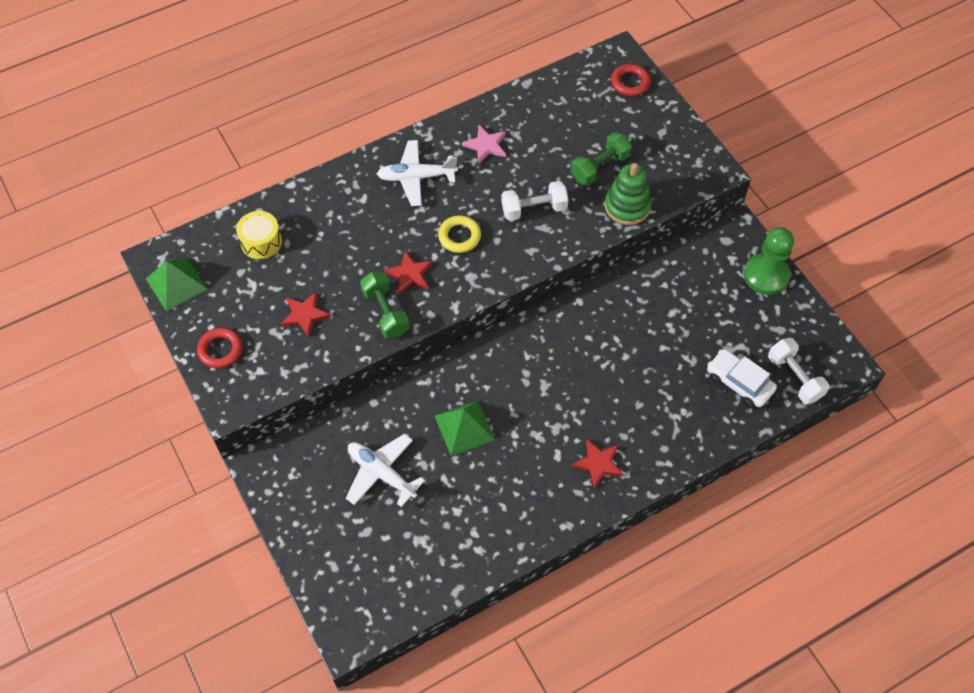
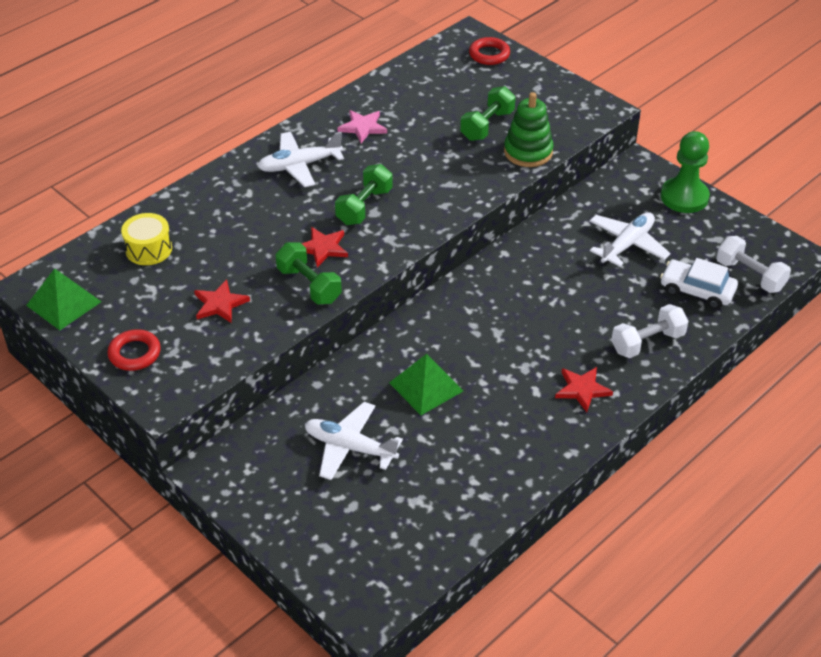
camera: 15 degrees left, 15 degrees down
yellow ring [438,216,481,253] -> green dumbbell [335,164,393,225]
white dumbbell [501,181,568,221] -> white dumbbell moved to [611,304,688,358]
none -> white plane [590,212,671,267]

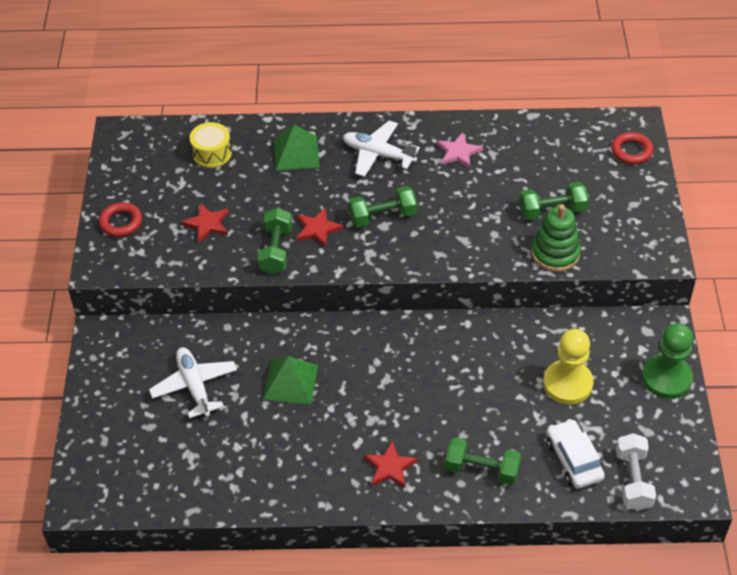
camera: 45 degrees right, 5 degrees up
green pyramid [26,268,102,330] -> green pyramid moved to [274,124,320,170]
white plane [590,212,671,267] -> yellow pawn [543,329,594,404]
white dumbbell [611,304,688,358] -> green dumbbell [445,438,521,485]

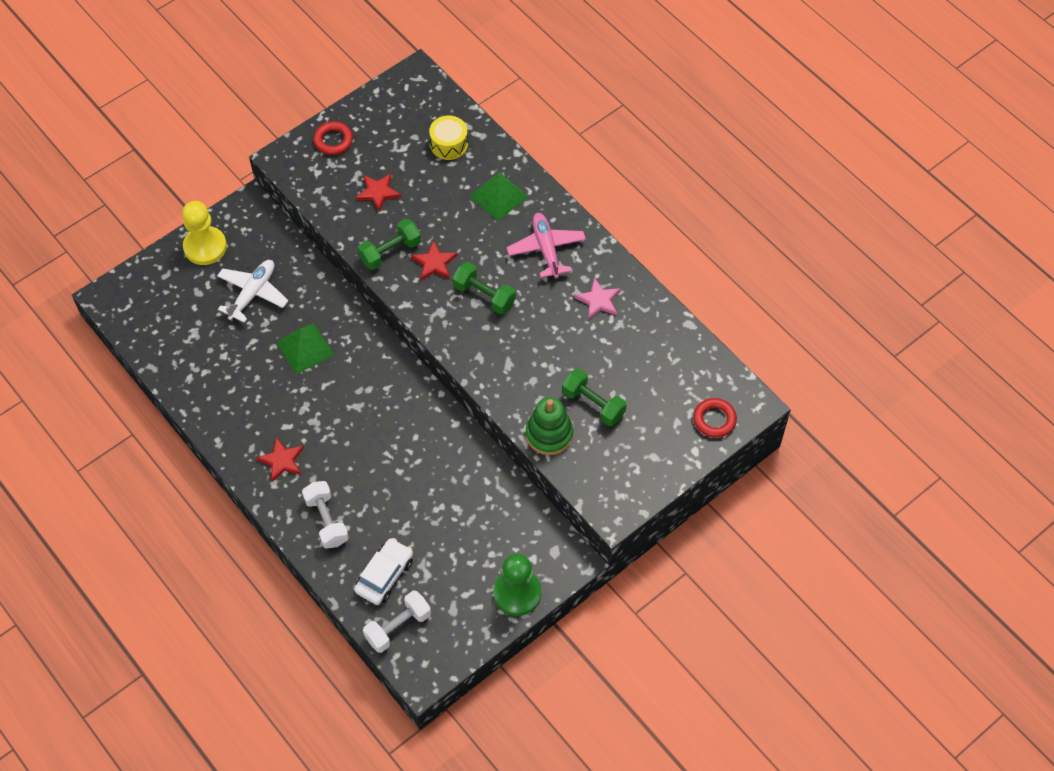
camera: 50 degrees right, 10 degrees up
white plane [343,121,420,177] -> pink plane [507,213,586,278]
green dumbbell [445,438,521,485] -> white dumbbell [302,481,349,549]
yellow pawn [543,329,594,404] -> yellow pawn moved to [182,201,227,265]

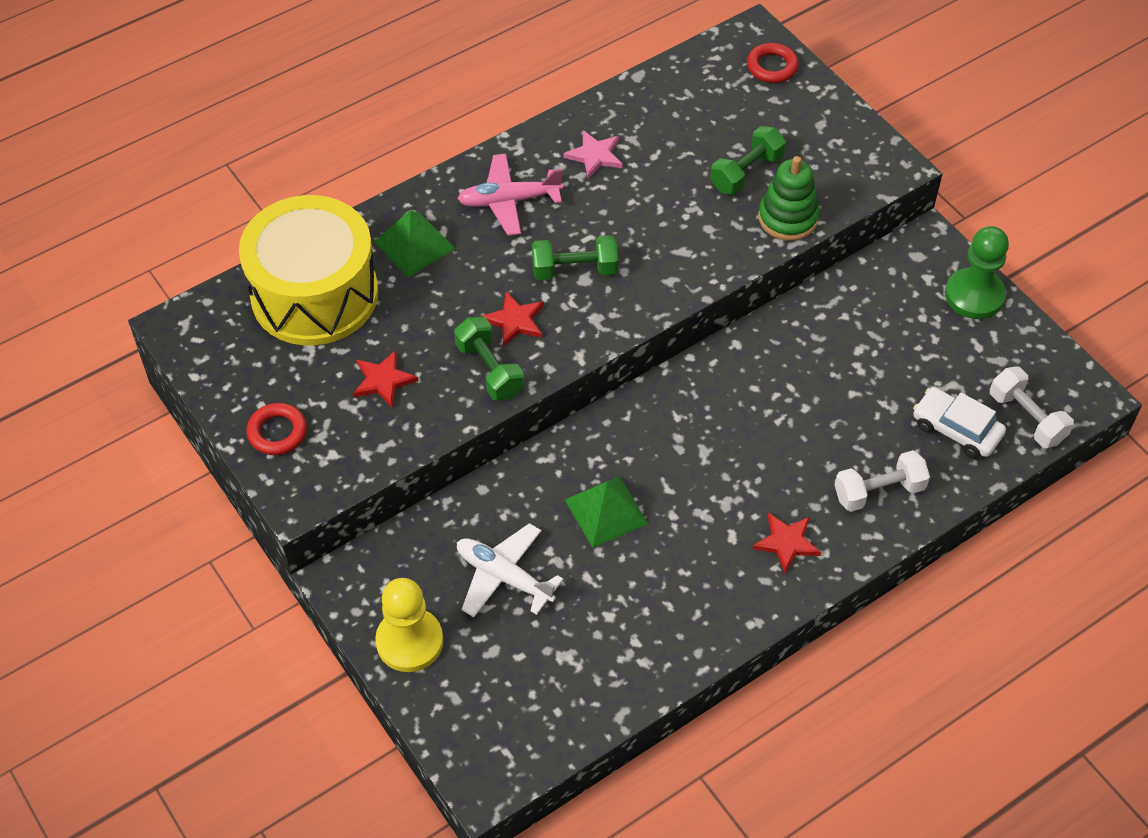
camera: 85 degrees left, 5 degrees down
yellow drum [429,115,468,160] -> yellow drum [239,195,378,345], size x2.34
green dumbbell [453,262,516,314] -> green dumbbell turned 45 degrees clockwise [532,235,618,280]

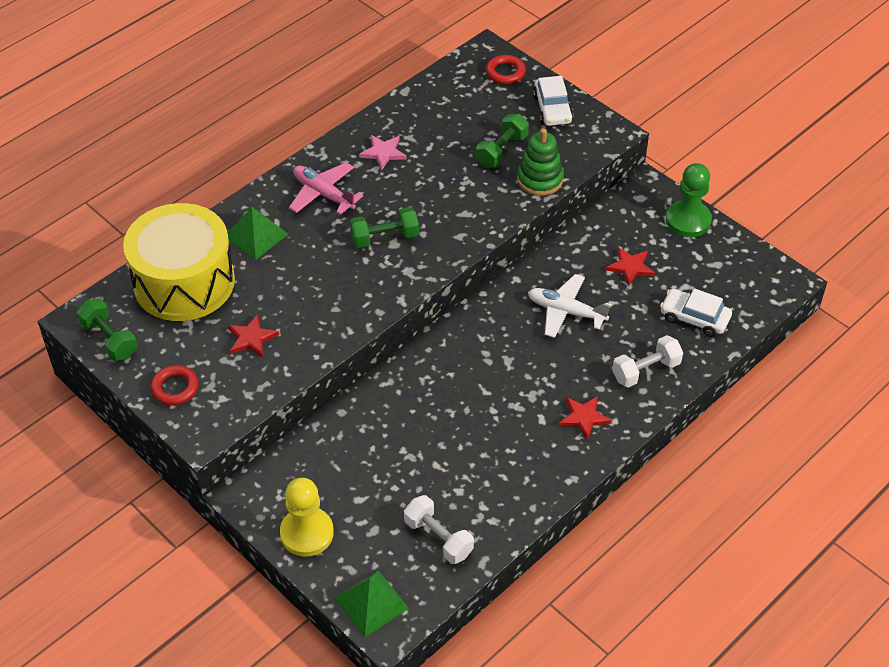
camera: 10 degrees left, 5 degrees down
green dumbbell [454,317,524,400] -> green dumbbell moved to [77,299,138,361]
pink plane [457,154,563,236] -> pink plane turned 60 degrees clockwise [289,162,363,215]
white plane [457,523,564,618] -> white plane moved to [528,274,611,338]
red star [481,292,543,347] -> red star moved to [606,247,655,287]
green pyramid [565,476,648,548] -> green pyramid moved to [334,570,409,637]
white dumbbell [990,366,1074,448] -> white dumbbell moved to [404,495,474,564]
none -> white car [533,76,573,126]

